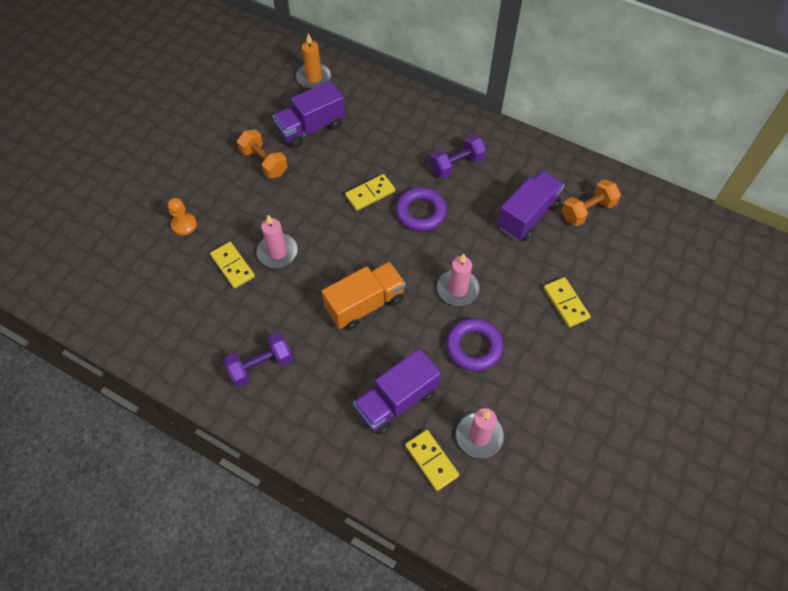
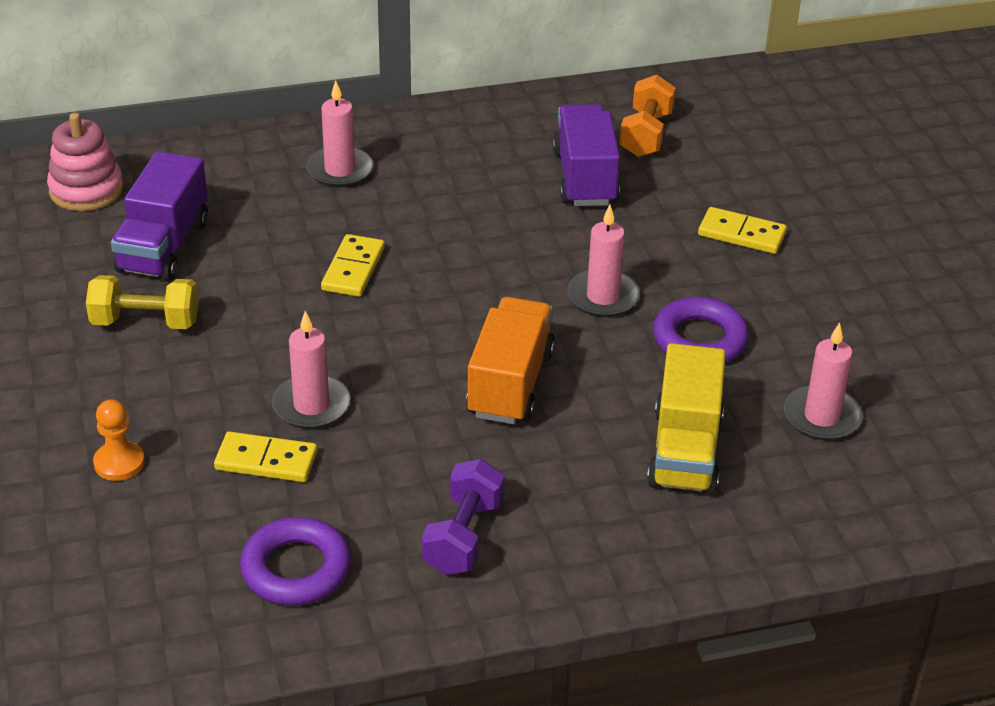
camera: 45 degrees left, 20 degrees down
orange dumbbell [237,129,288,178] -> yellow dumbbell [86,275,198,329]
orange candle [296,33,332,89] -> pink stacking toy [47,113,123,211]
purple truck [353,349,441,435] -> yellow truck [647,343,725,494]
purple ring [396,187,447,231] -> purple ring moved to [240,517,351,606]
yellow domino [405,430,459,491] -> none
purple dumbbell [430,135,487,179] -> none
none -> pink candle [306,80,373,187]

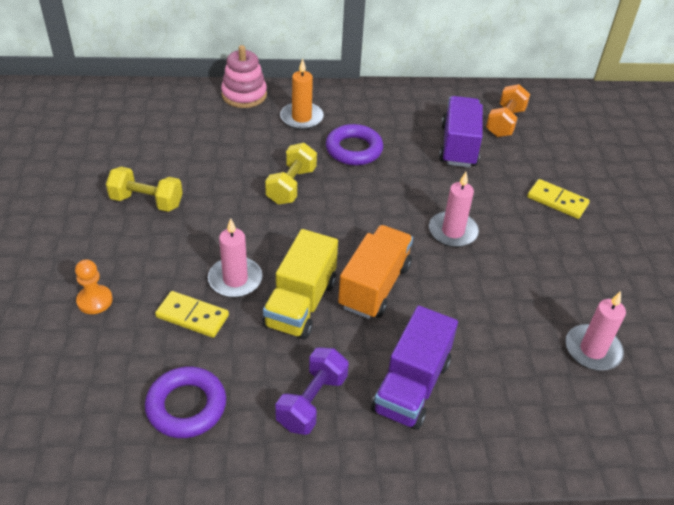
camera: 10 degrees right, 5 degrees up
pink stacking toy [47,113,123,211] -> pink stacking toy moved to [221,45,267,108]
purple truck [111,151,208,281] -> purple truck moved to [371,306,458,430]
pink candle [306,80,373,187] -> orange candle [280,59,324,130]
yellow domino [321,234,385,297] -> yellow dumbbell [265,143,317,205]
yellow truck [647,343,725,494] -> yellow truck moved to [262,229,338,339]
purple ring [653,297,749,363] -> purple ring moved to [326,124,383,165]

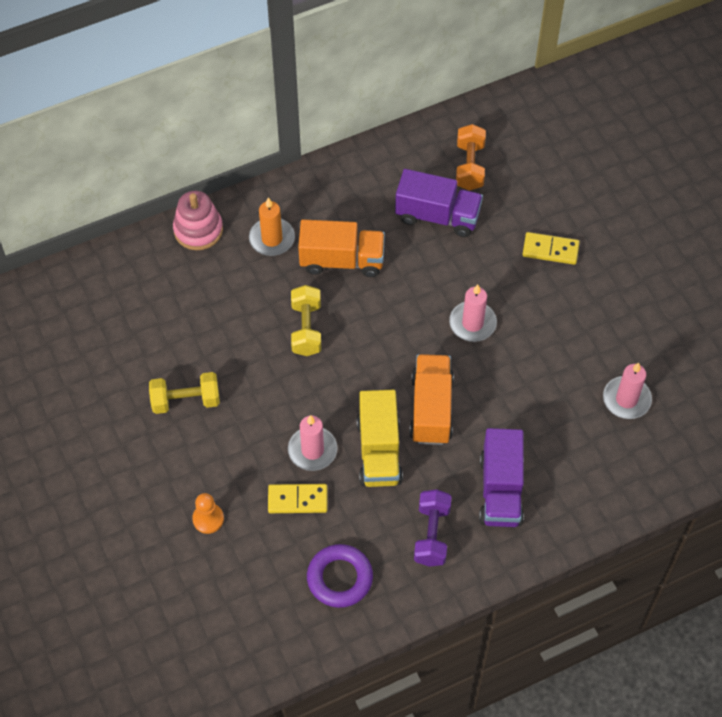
camera: 20 degrees left, 15 degrees up
purple ring [326,124,383,165] -> orange truck [298,219,385,277]
purple truck [439,96,483,167] -> purple truck turned 120 degrees clockwise [395,169,483,237]

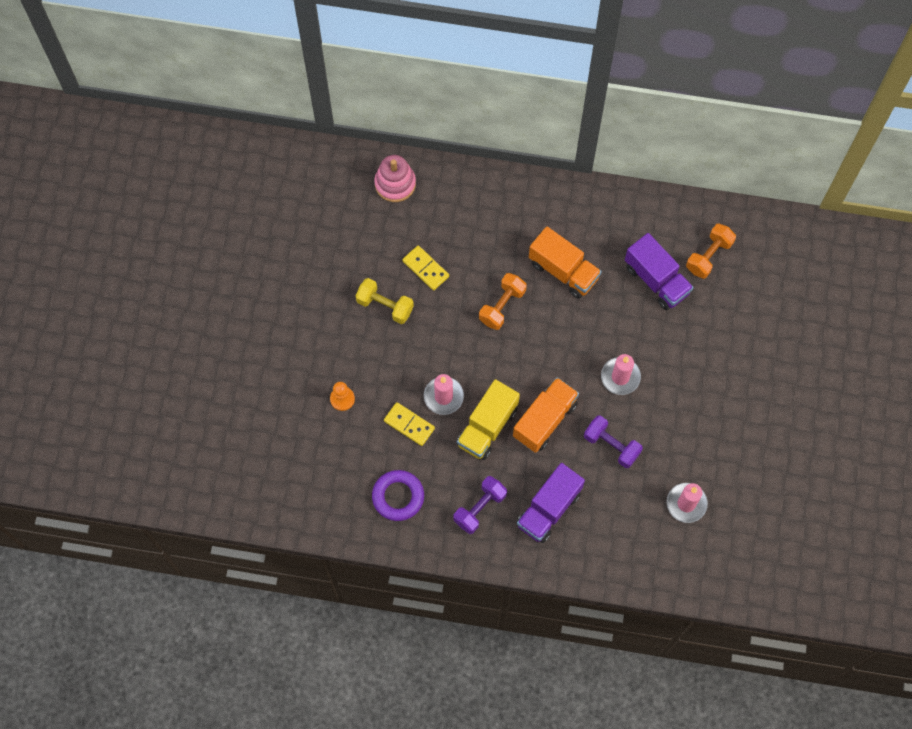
camera: 35 degrees right, 10 degrees up
pink stacking toy [173,191,223,250] -> pink stacking toy moved to [374,155,416,202]
orange candle [249,197,295,256] -> none
yellow dumbbell [291,285,321,356] -> orange dumbbell [479,273,527,330]
yellow domino [522,232,580,265] -> yellow domino moved to [402,245,449,290]
none -> purple dumbbell [584,415,643,468]

